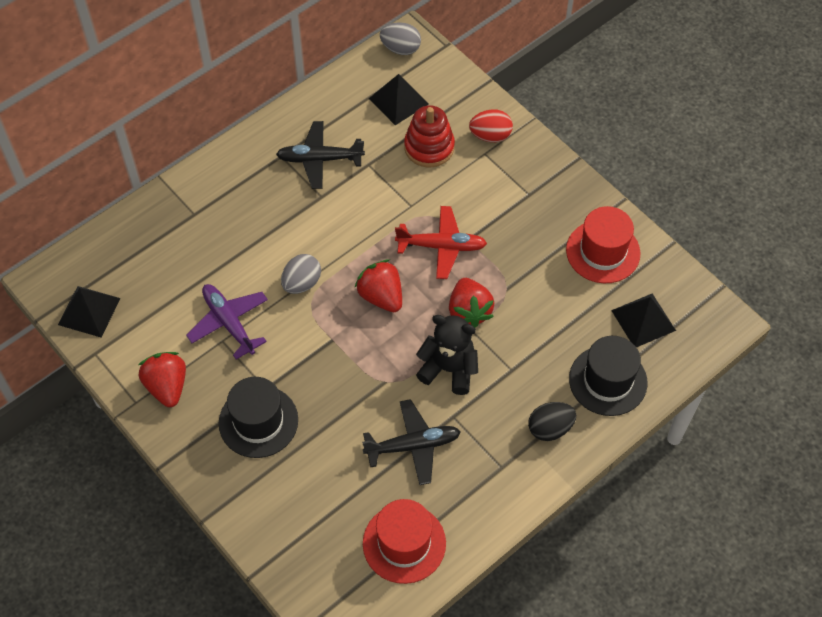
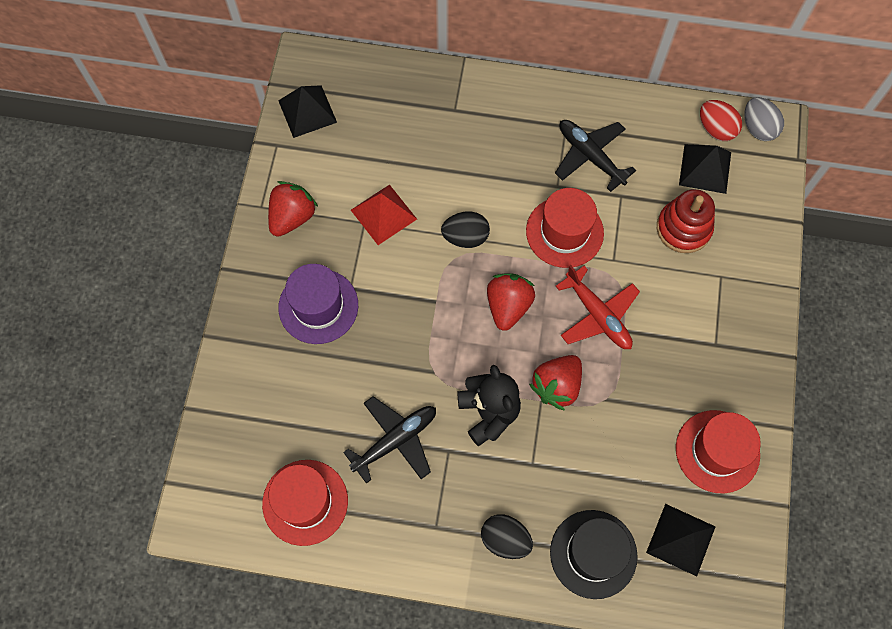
camera: 50 degrees right, 10 degrees up
purple plane [186,284,268,359] -> red pyramid [351,184,417,245]
black hat [219,377,298,458] -> purple hat [278,264,358,344]
grey egg [281,254,321,294] -> black egg [441,211,490,248]
black plane [362,399,461,485] -> black plane turned 75 degrees counterclockwise [343,396,436,484]
red egg [469,109,513,142] -> red egg moved to [700,100,742,141]
none -> red hat [526,188,604,268]

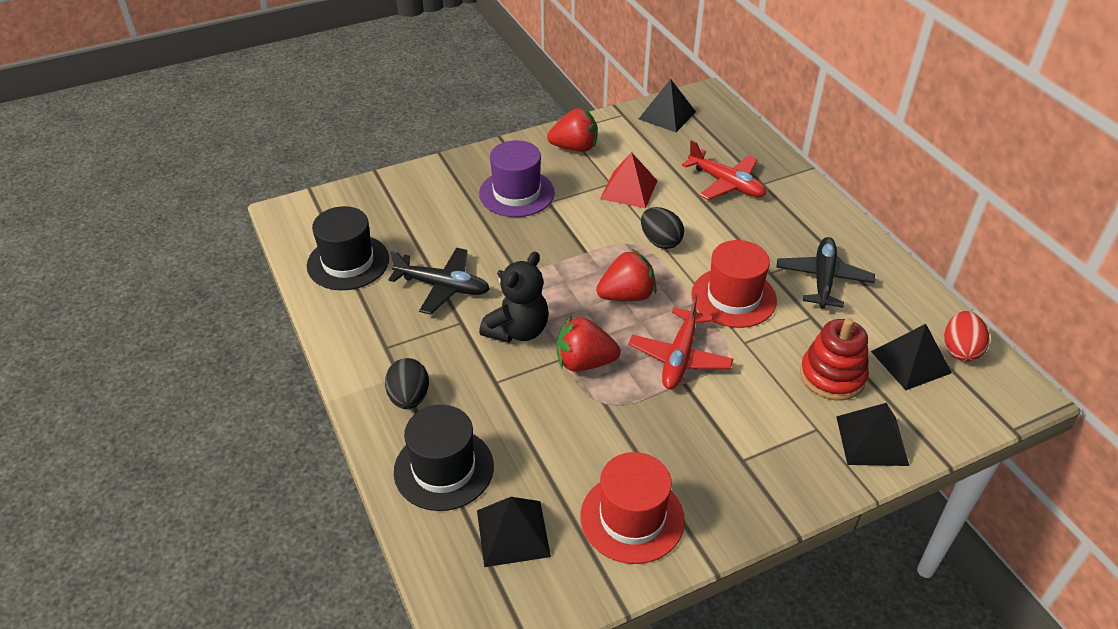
camera: 55 degrees right, 25 degrees down
red hat [262,460,348,546] -> black hat [307,206,389,290]
grey egg [744,97,784,141] -> none
none -> red plane [682,140,766,200]
none -> black pyramid [836,403,909,466]

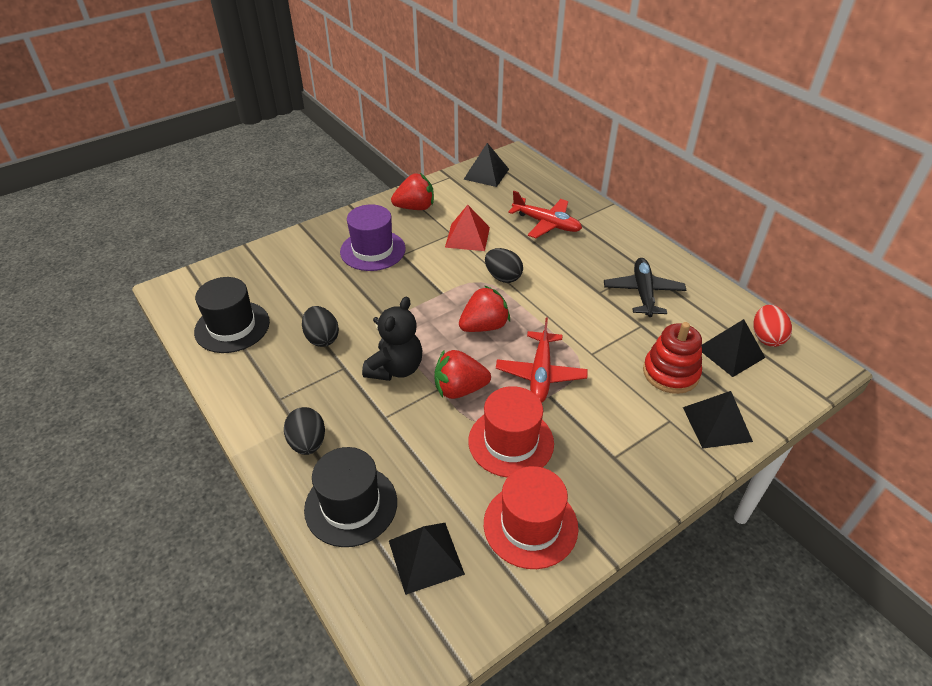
camera: 10 degrees left, 0 degrees up
black plane [389,248,490,315] -> black egg [302,306,339,347]
red hat [691,240,777,328] -> red hat moved to [468,386,554,478]

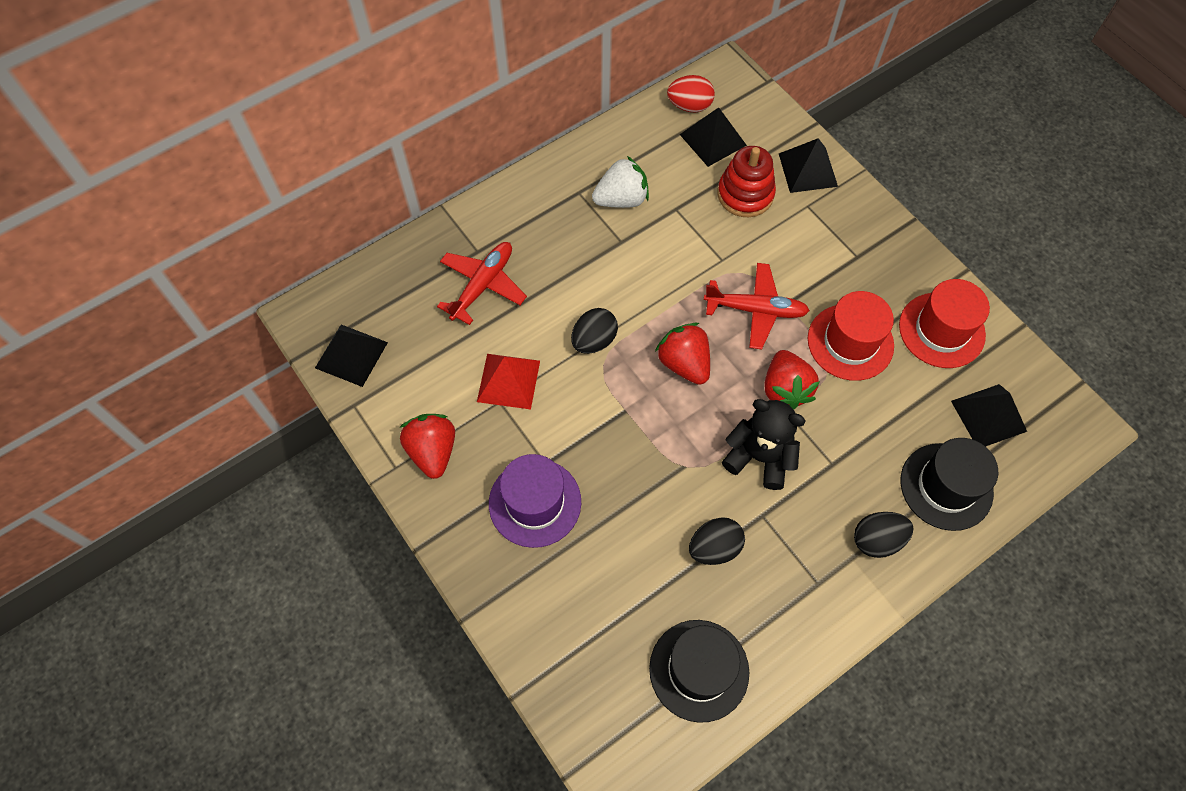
camera: 90 degrees left, 20 degrees up
black plane [604,258,686,317] -> white strawberry [592,156,649,208]

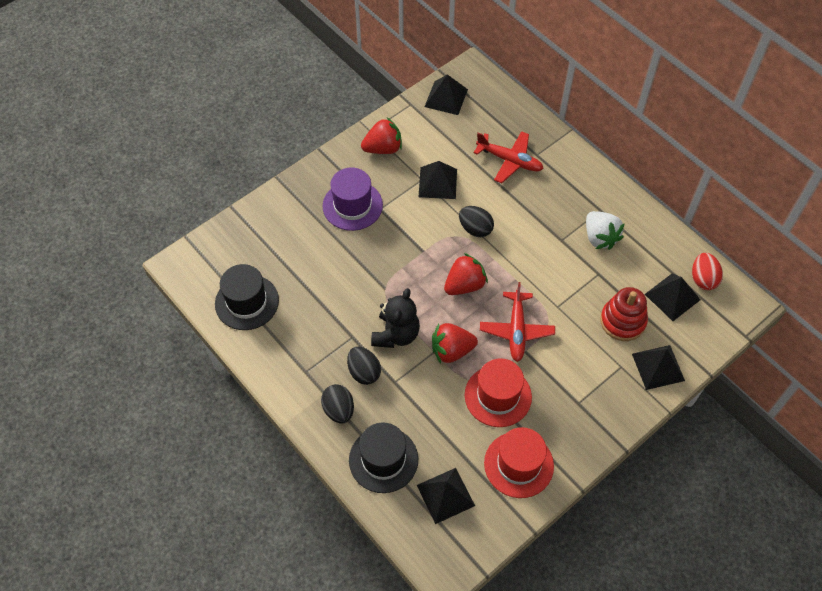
camera: 85 degrees right, 5 degrees down
red pyramid [477,354,540,409] -> black pyramid [419,161,457,199]
black egg [689,517,745,565] -> black egg moved to [347,347,381,385]

